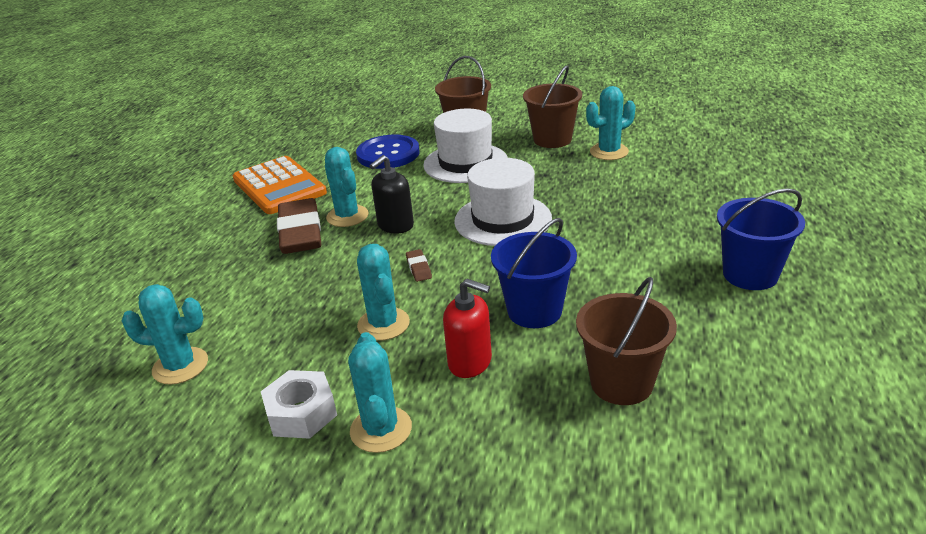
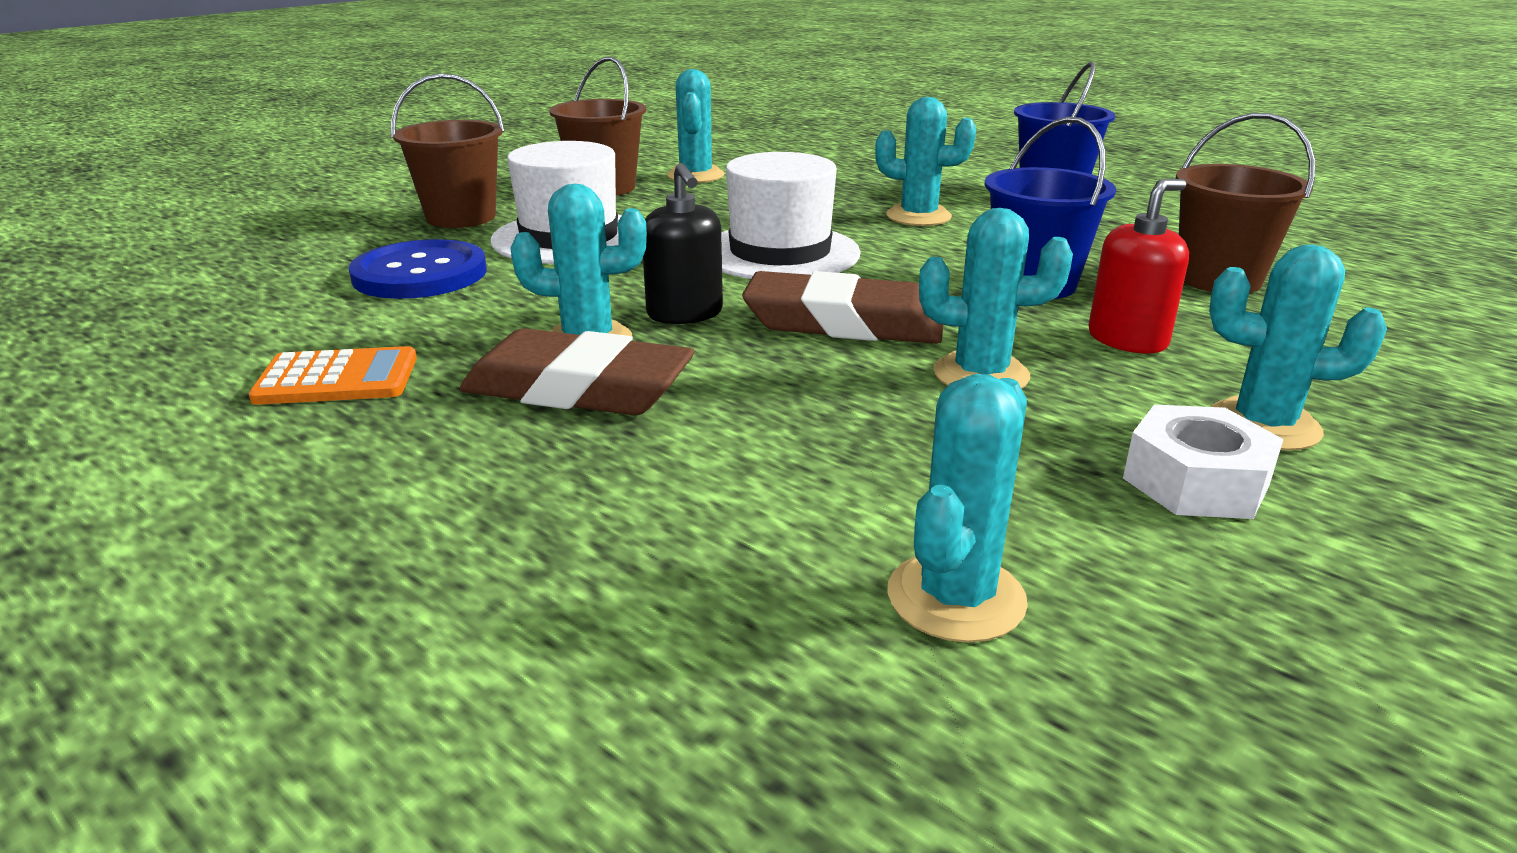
camera: 65 degrees left, 5 degrees down
orange calculator [233,156,327,214] -> orange calculator [248,346,417,405], size x0.60
brown eraser [406,249,432,282] -> brown eraser [742,271,943,344], size x2.46
none -> turquoise cactus [875,97,976,226]

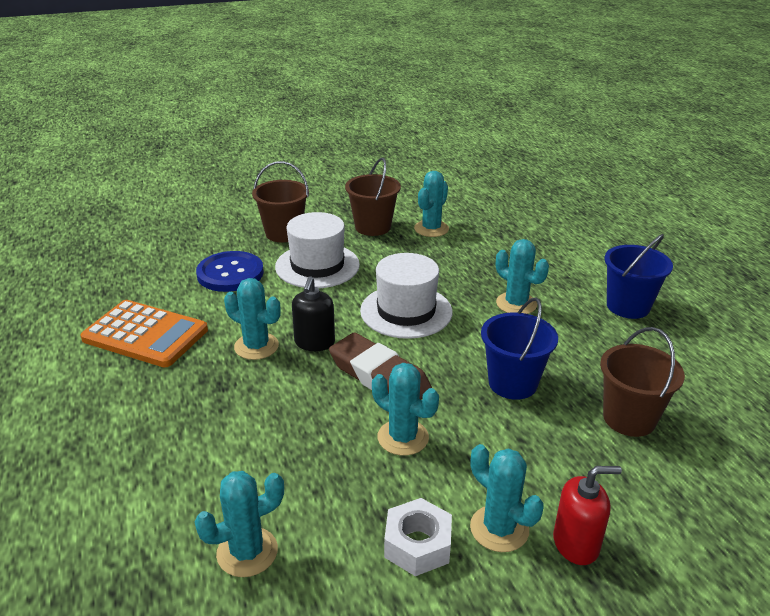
camera: 30 degrees right, 5 degrees up
orange calculator [248,346,417,405] -> orange calculator [80,300,208,367], size x1.66
brown eraser [459,328,695,415] -> none
red soap dispenser [1088,179,1189,353] -> red soap dispenser moved to [553,466,622,565]

